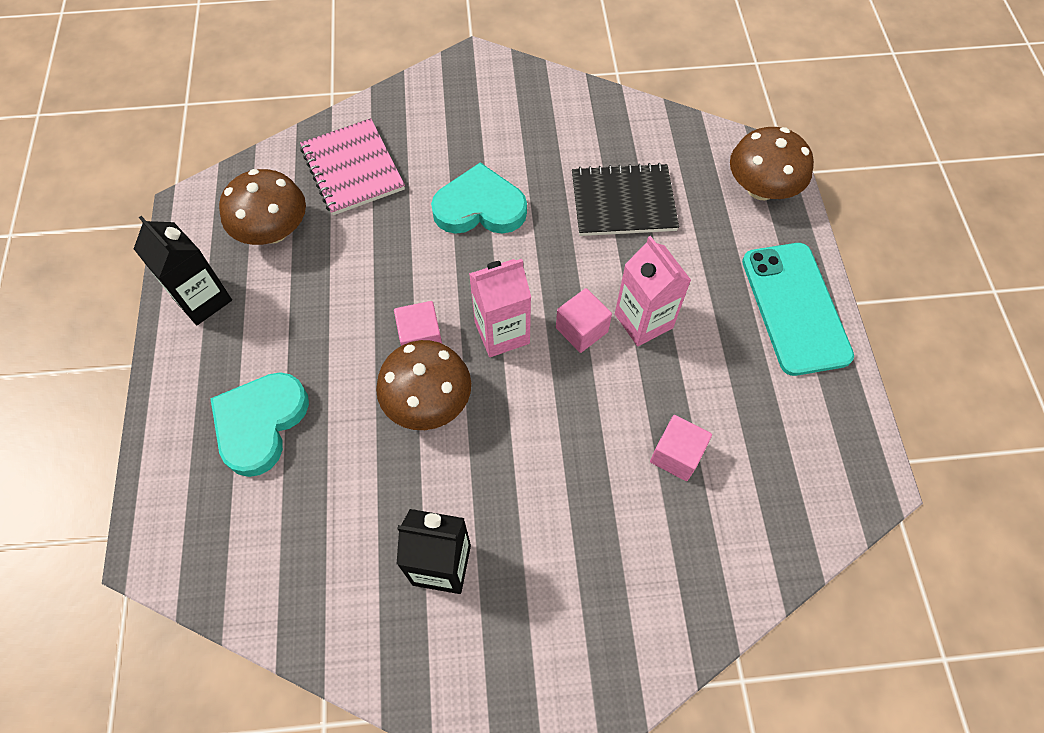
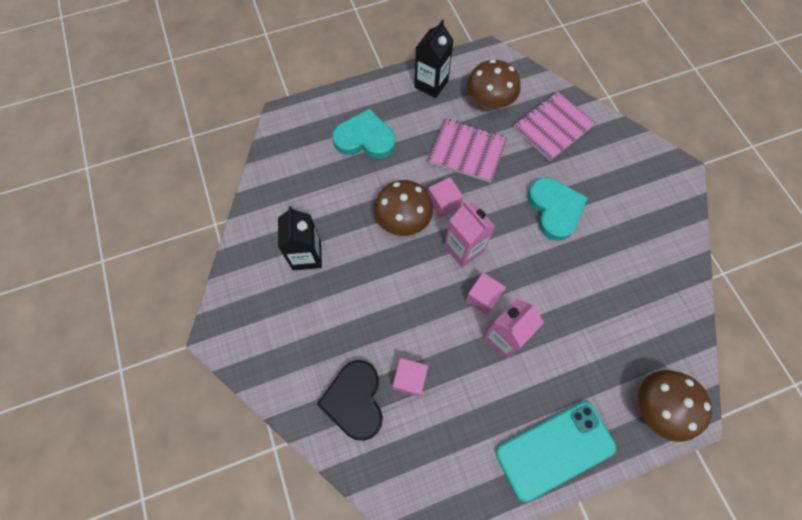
camera: 75 degrees right, 5 degrees up
black notebook [572,163,679,236] -> none
none -> black heart [317,360,383,441]
none -> pink notebook [428,119,507,183]

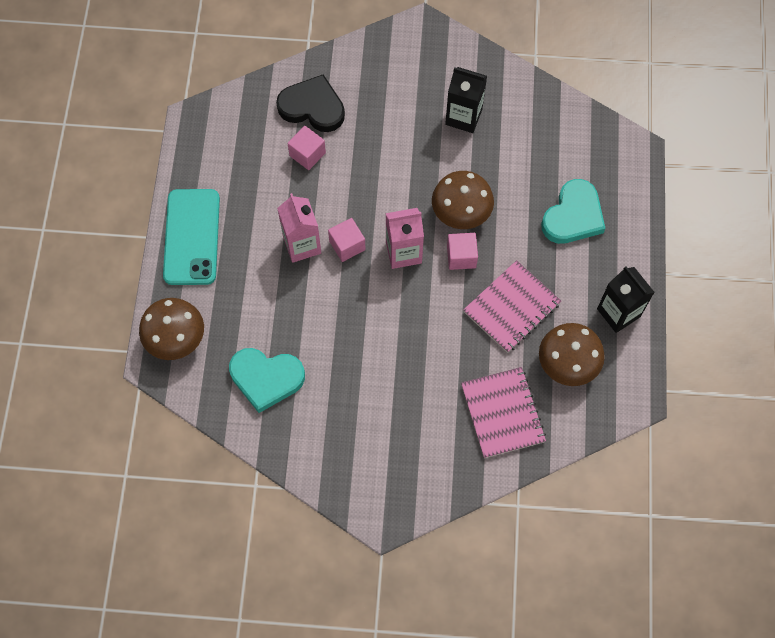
camera: 115 degrees right, 0 degrees up
turquoise heart [527,177,588,241] -> turquoise heart moved to [229,348,305,413]

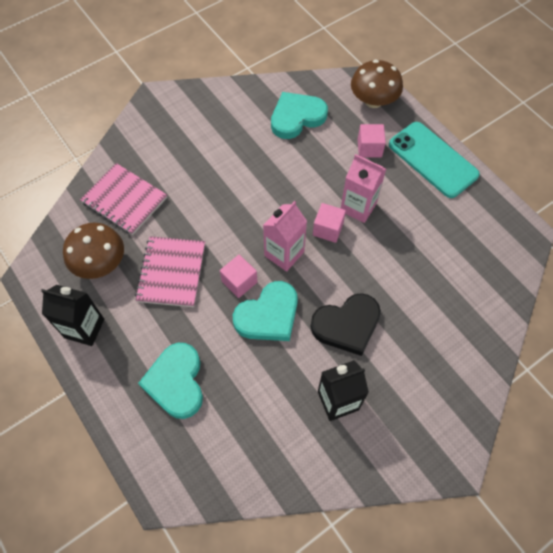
camera: 140 degrees right, 5 degrees down
black heart [276,74,345,132] -> black heart moved to [310,293,381,356]
pink cube [287,126,326,170] -> pink cube moved to [358,124,386,157]
brown mushroom [432,171,494,229] -> turquoise heart [233,281,298,341]

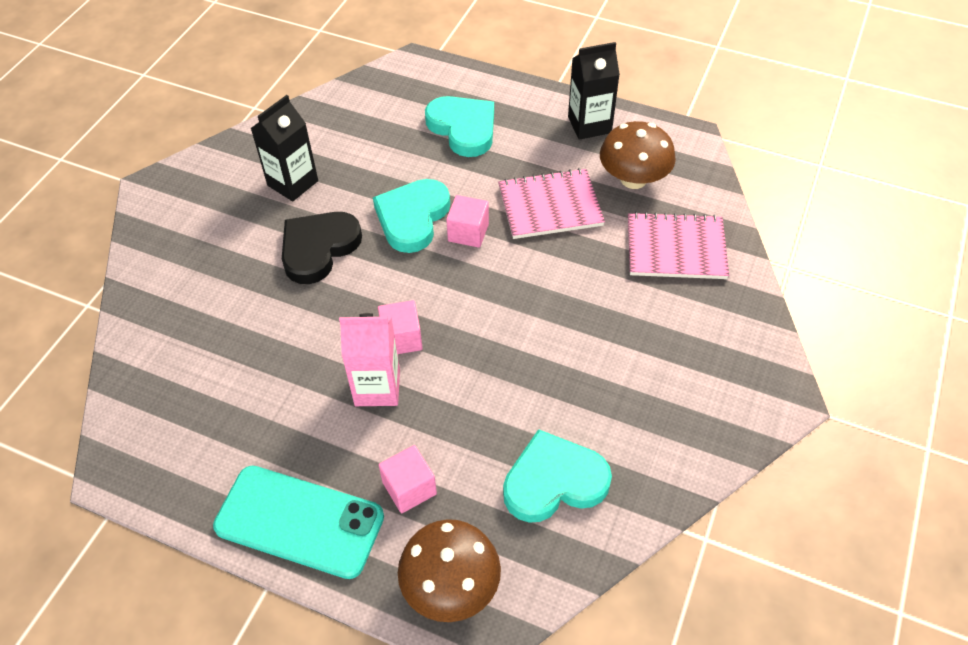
camera: 150 degrees right, 10 degrees down
pink notebook [135,236,205,307] -> pink notebook turned 75 degrees counterclockwise [498,168,605,239]
pink carton [263,201,307,272] -> none
turquoise heart [271,92,328,139] -> turquoise heart turned 135 degrees counterclockwise [503,429,612,523]

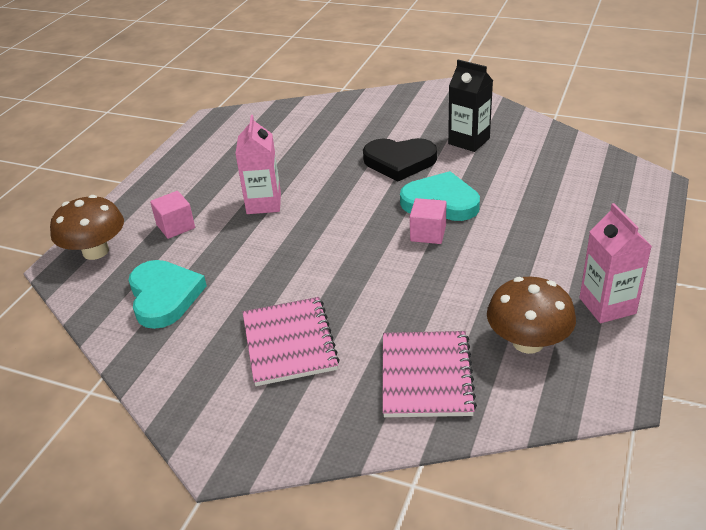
camera: 90 degrees right, 15 degrees down
turquoise phone [213,466,384,579] -> none
black heart [282,212,362,284] -> black heart turned 150 degrees clockwise [363,138,437,181]
pink cube [378,300,423,354] -> none
turquoise heart [425,96,494,157] -> none
pink notebook [498,168,605,239] -> pink notebook moved to [243,297,340,386]
black carton [568,42,620,140] -> pink carton [579,203,652,323]

